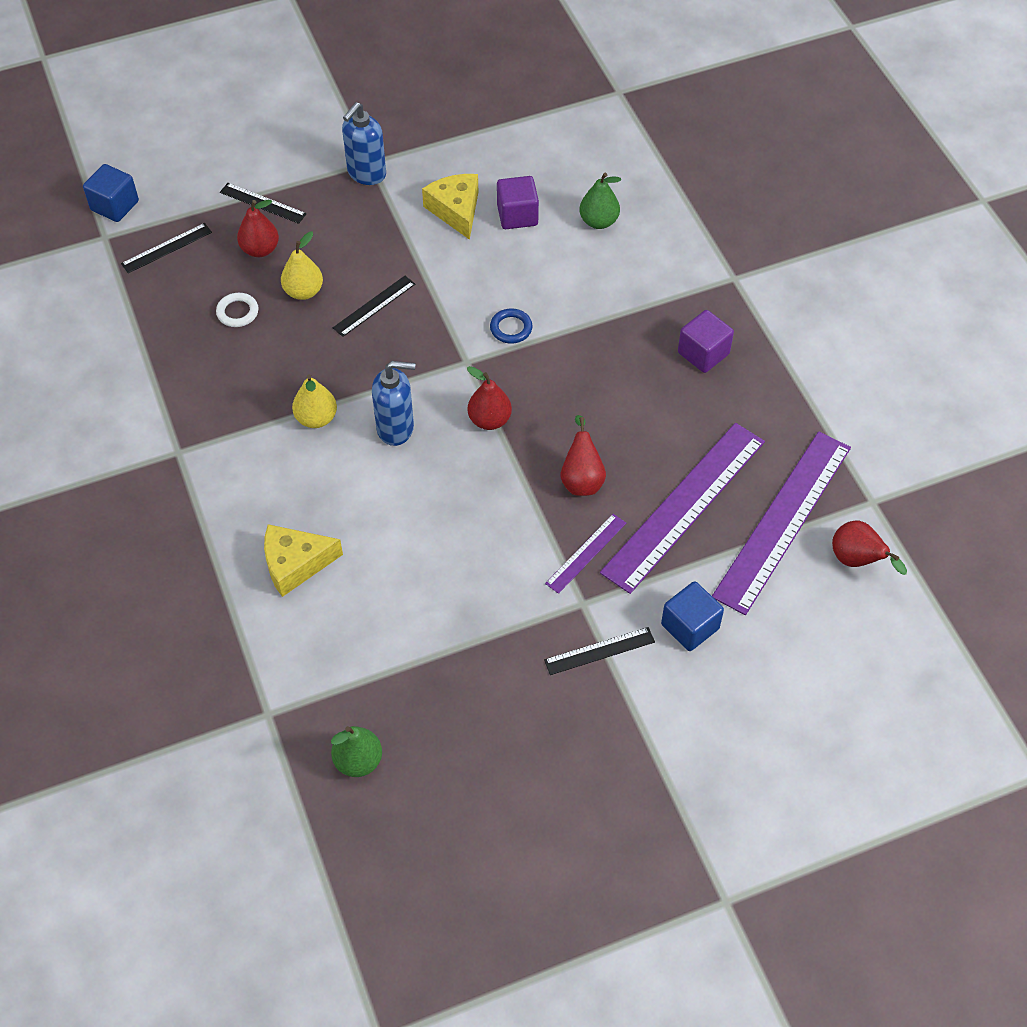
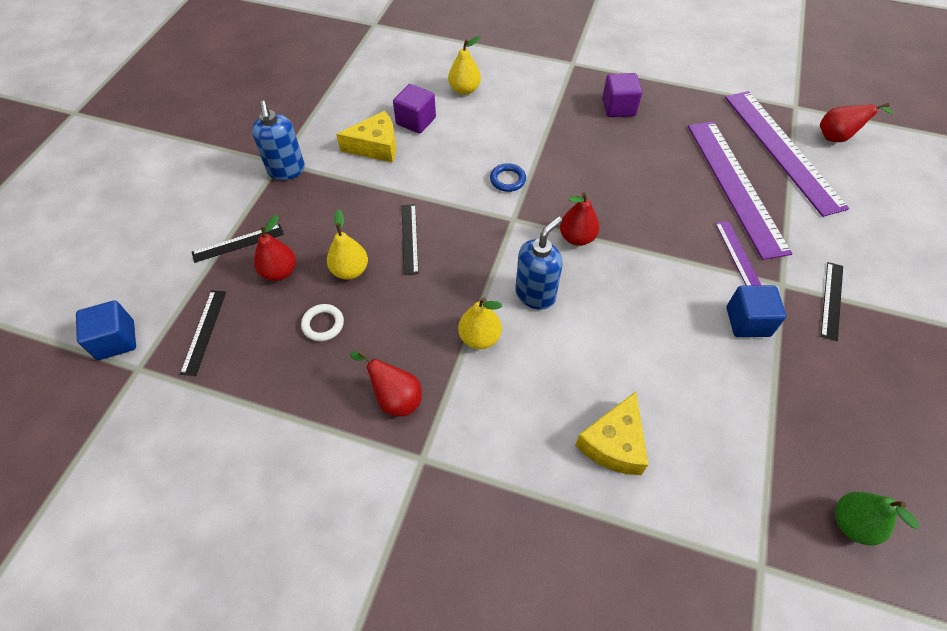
camera: 50 degrees left, 0 degrees up
yellow cheese [422,174,478,240] -> yellow cheese turned 150 degrees clockwise [336,111,396,163]
red pear [561,415,606,496] -> red pear moved to [350,351,422,417]
green pear [579,173,621,229] -> yellow pear [448,36,481,95]
blue cube [661,581,724,651] -> blue cube moved to [727,285,786,337]

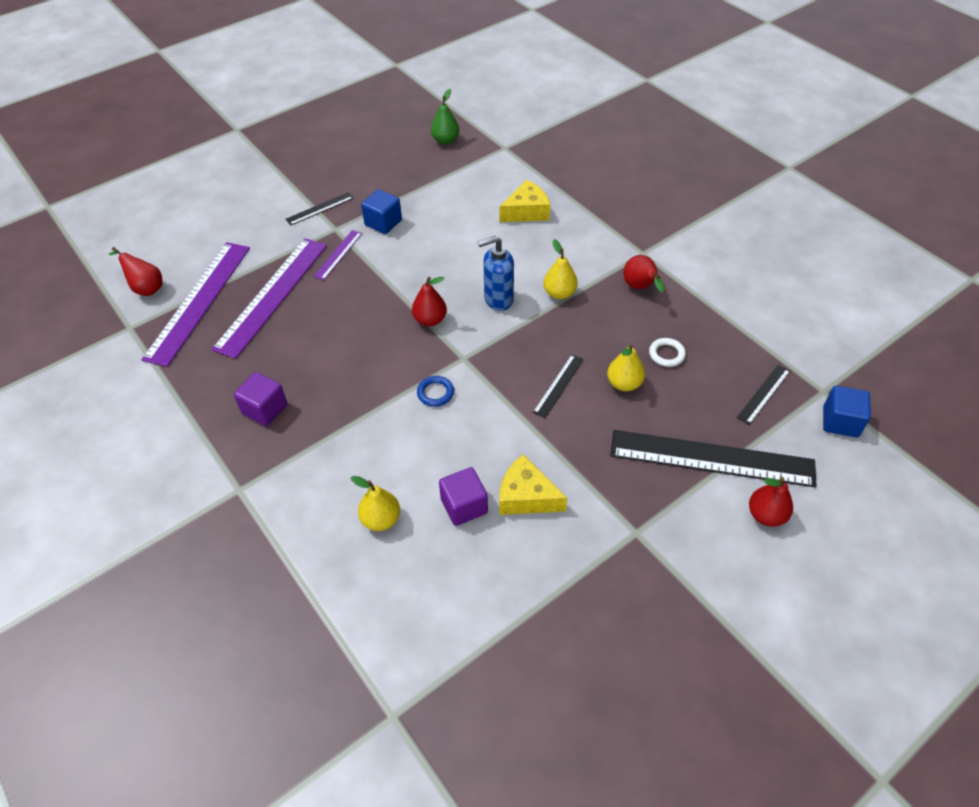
camera: 145 degrees left, 5 degrees down
black ruler [192,224,284,263] -> black ruler [610,430,817,488], size x2.18
blue soap dispenser [252,101,305,180] -> none
red pear [254,215,296,281] -> red pear moved to [749,477,793,527]

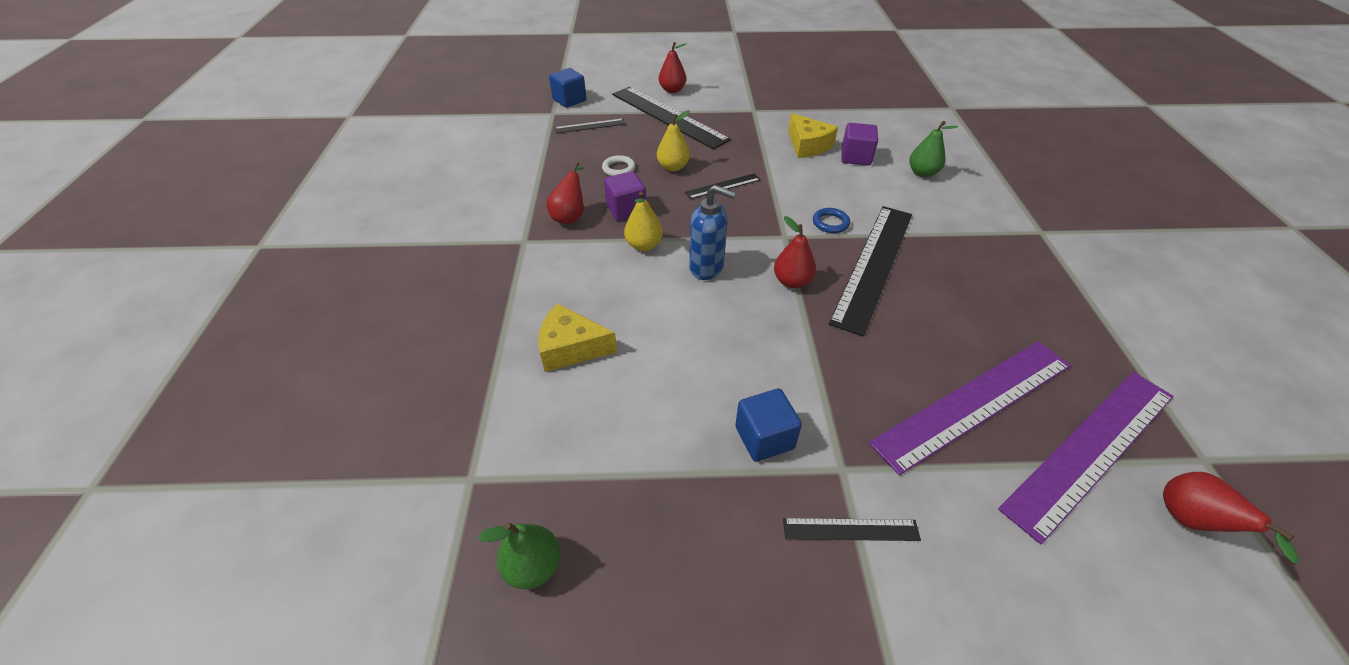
camera: 145 degrees left, 5 degrees down
purple cube [234,372,287,426] -> purple cube moved to [604,171,646,221]
purple ruler [313,230,362,280] -> none
yellow pear [351,476,400,531] -> green pear [909,121,958,177]
none -> black ruler [829,206,912,336]

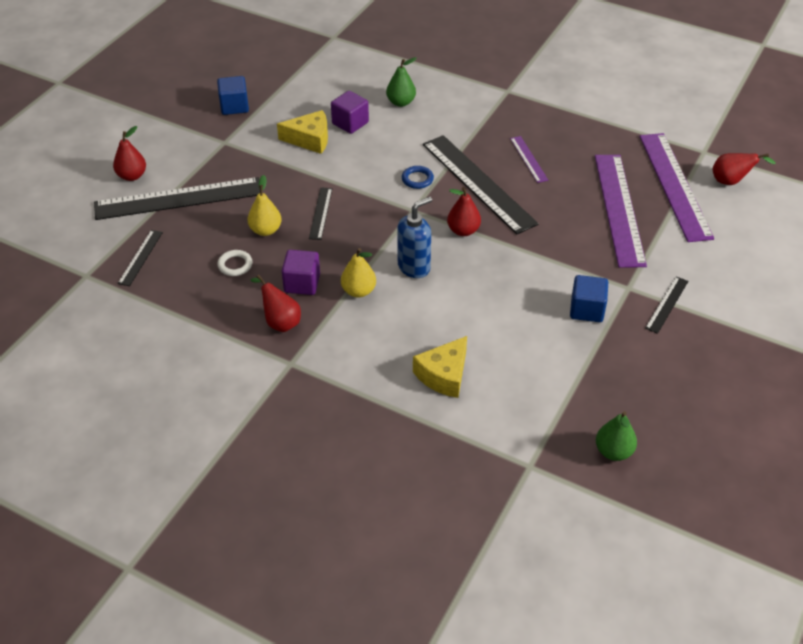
camera: 60 degrees left, 0 degrees up
blue cube [549,68,586,108] -> blue cube moved to [217,76,249,115]
none -> purple ruler [510,136,548,183]

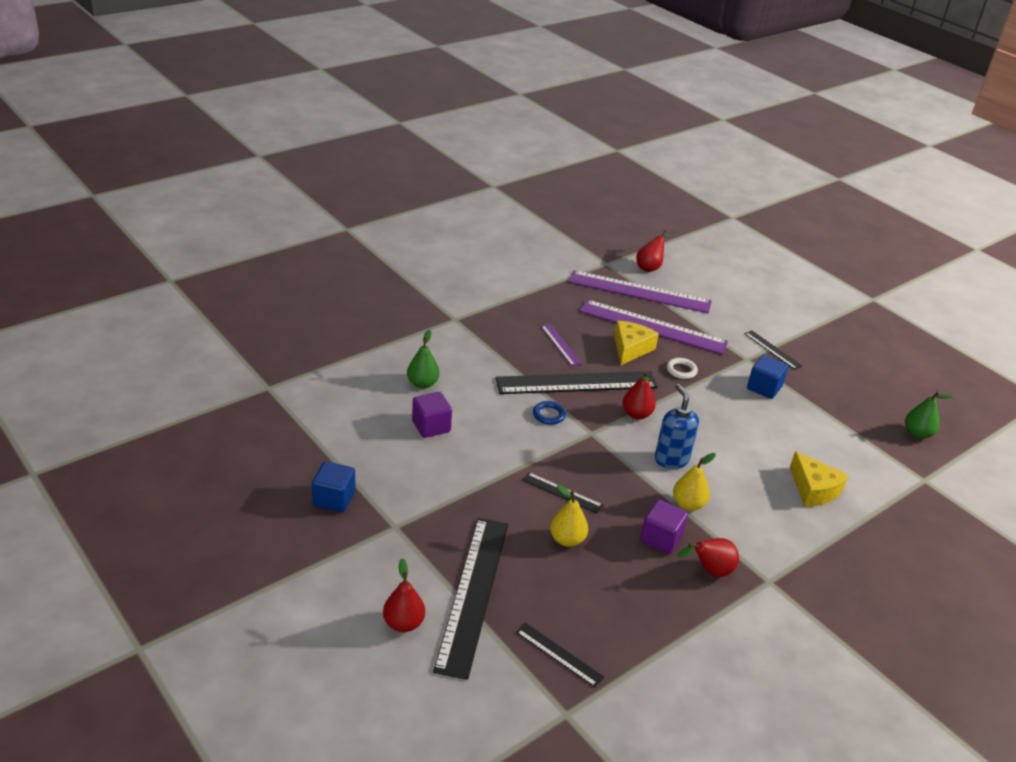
camera: 70 degrees left, 10 degrees down
white ring [217,250,252,276] -> white ring moved to [667,358,698,379]
yellow cheese [277,110,328,154] -> yellow cheese moved to [614,321,659,365]
purple ruler [510,136,548,183] -> purple ruler turned 60 degrees clockwise [541,324,582,366]

